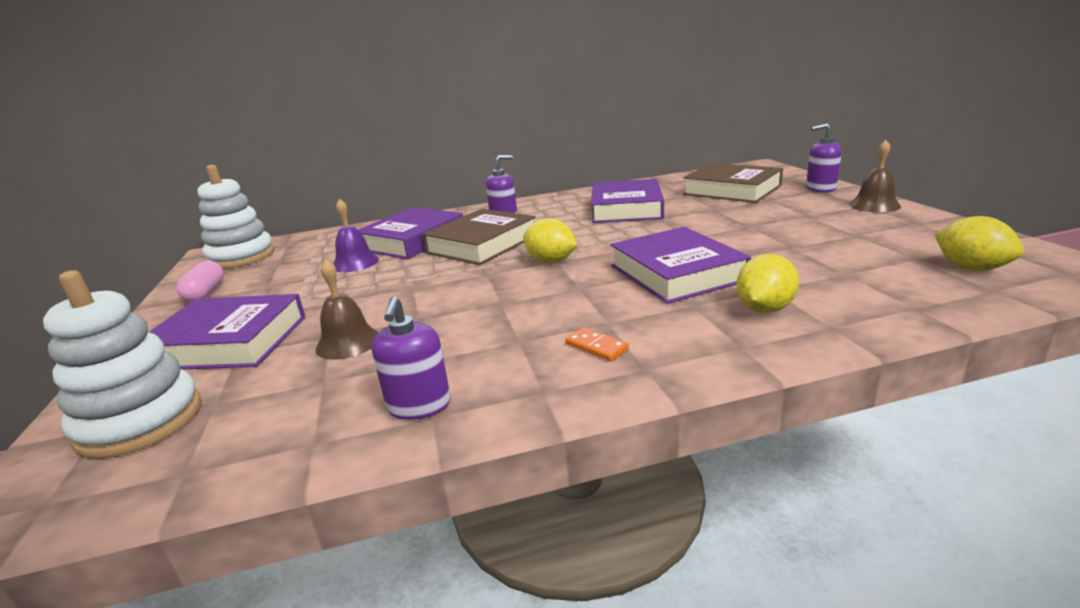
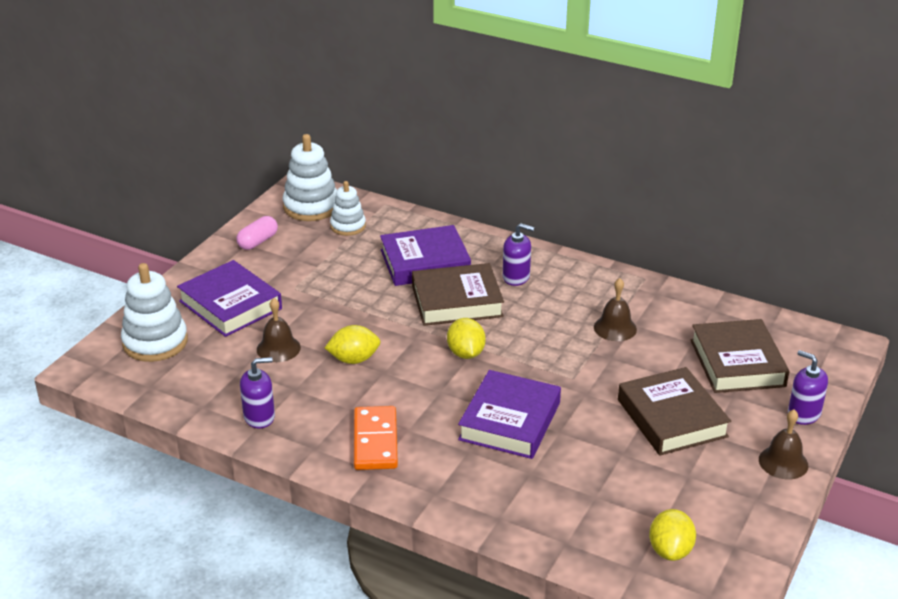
camera: 40 degrees right, 10 degrees up
purple bell [333,199,379,272] -> none
purple soap dispenser [371,297,451,420] -> purple soap dispenser turned 150 degrees counterclockwise [240,357,275,429]
orange domino [565,327,629,361] -> orange domino [354,406,398,470], size x2.08
purple book [591,179,664,223] -> brown bell [594,278,637,341]
yellow lemon [736,254,799,313] -> yellow lemon moved to [325,325,381,364]
none -> white stacking toy [330,181,366,236]
none -> brown book [618,367,731,456]

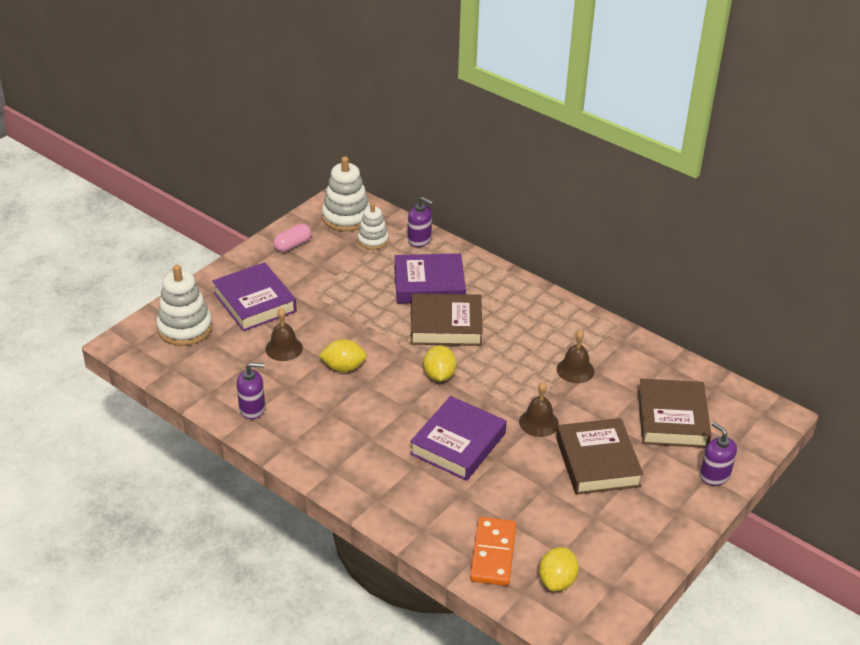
camera: 10 degrees right, 5 degrees up
orange domino [354,406,398,470] -> orange domino moved to [470,517,516,586]
purple soap dispenser [503,223,534,286] -> purple soap dispenser moved to [408,197,433,247]
brown bell [759,409,808,479] -> brown bell moved to [519,382,559,437]

